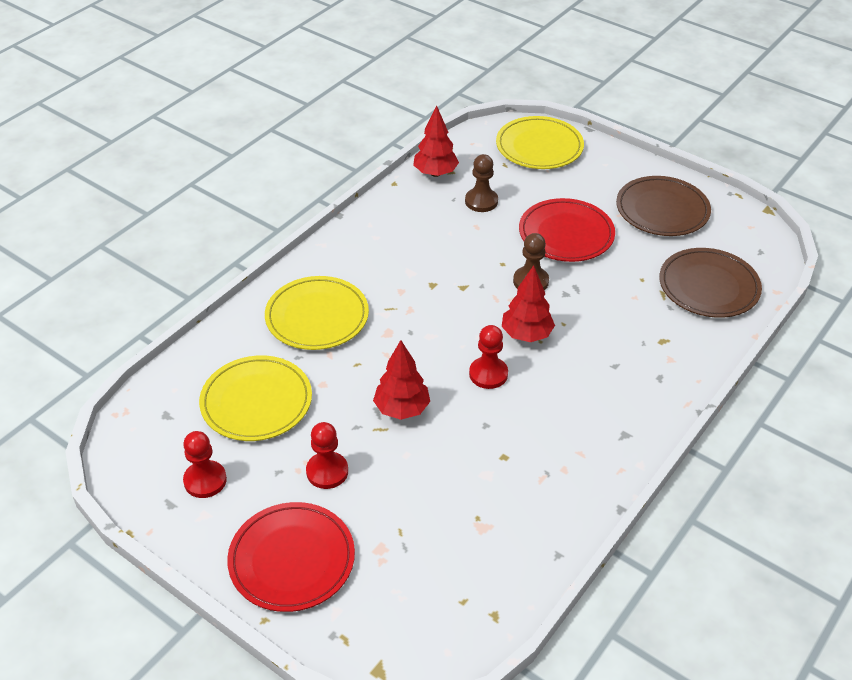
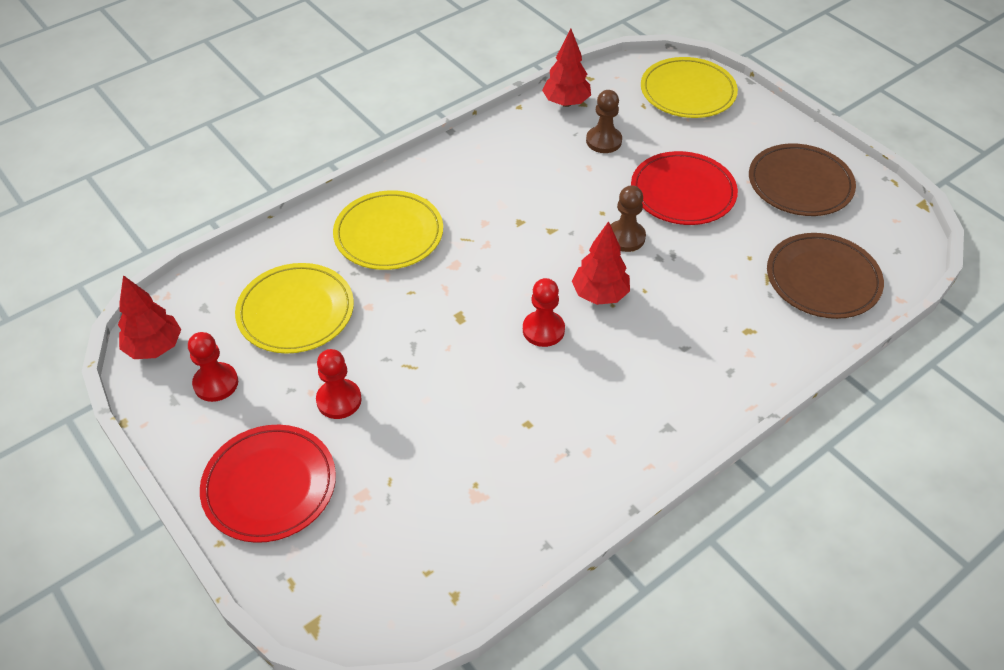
camera: 15 degrees right, 5 degrees up
red tree [373,340,430,420] -> red tree moved to [118,275,181,359]

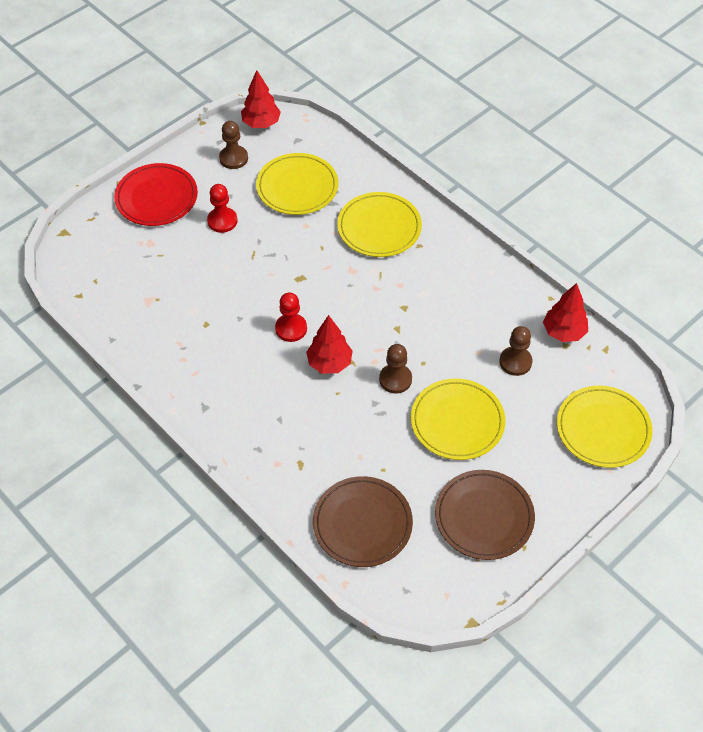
camera: 85 degrees right, 5 degrees up
red pawn [188,332,238,402] -> brown pawn [219,121,248,169]
red plate [631,151,738,225] -> yellow plate [411,378,505,460]

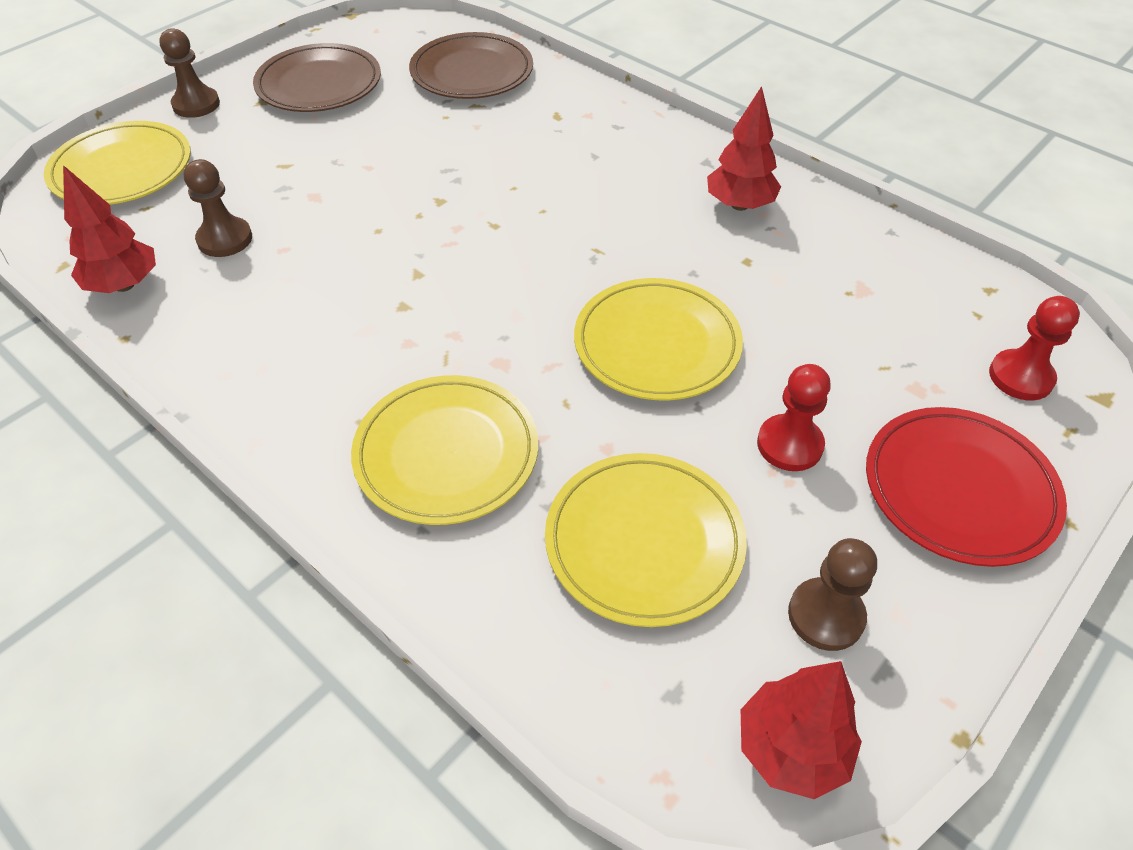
camera: 175 degrees right, 5 degrees down
red pawn [275,293,307,342] -> red pawn moved to [989,296,1080,401]
red tree [306,315,353,374] -> red tree moved to [707,86,781,211]
brown pawn [379,344,412,394] -> brown pawn moved to [159,28,220,118]
yellow plate [411,378,505,460] -> yellow plate moved to [574,278,743,400]

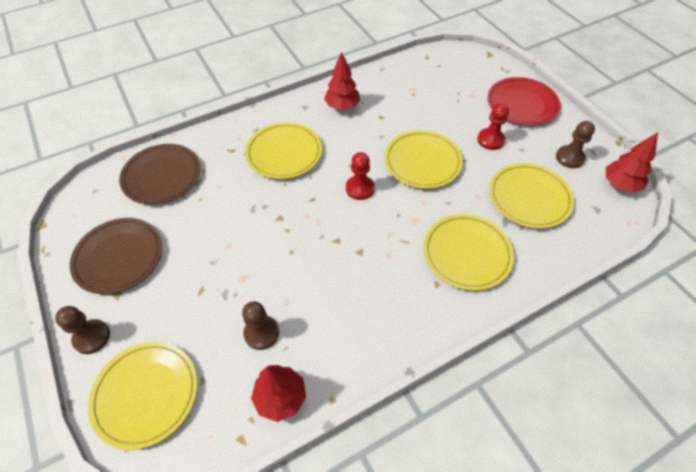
camera: 70 degrees left, 5 degrees up
red pawn [989,296,1080,401] -> red pawn moved to [346,152,375,200]
none -> yellow plate [245,122,322,179]

